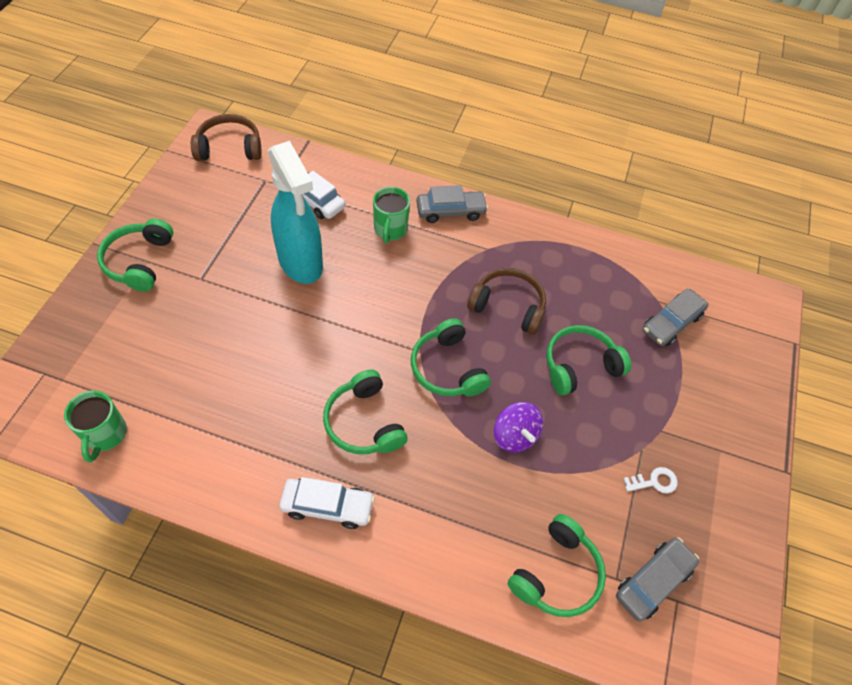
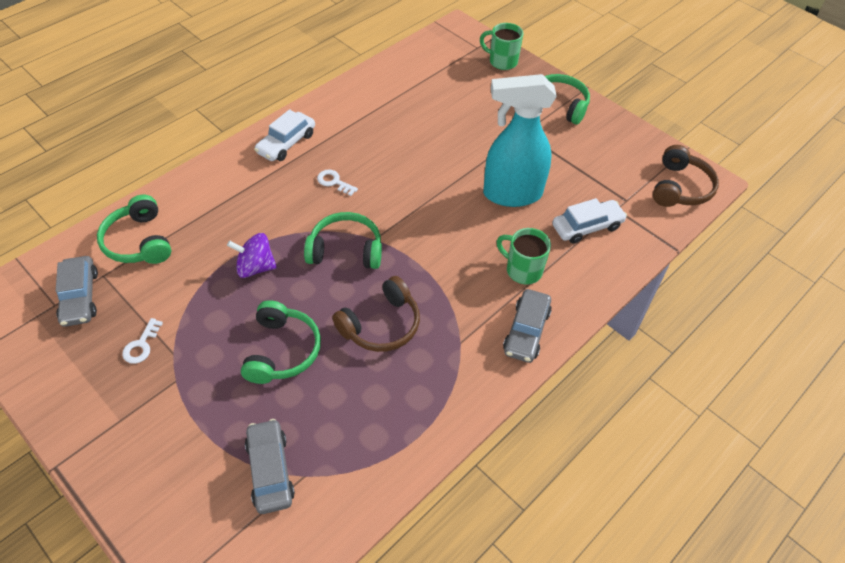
camera: 120 degrees right, 5 degrees down
green mug [64,390,127,462] -> green mug moved to [480,23,523,70]
green headphones [323,369,408,454] -> white key [317,170,358,196]

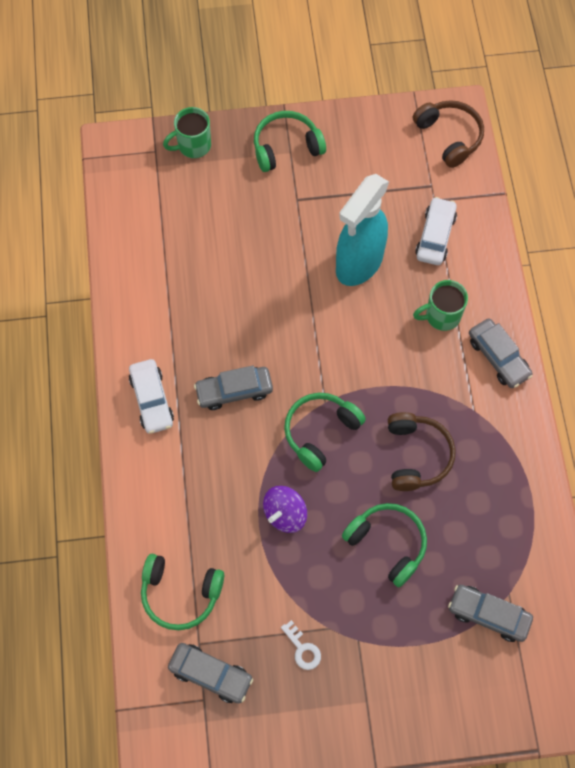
camera: 50 degrees left, 15 degrees up
white key [317,170,358,196] -> grey car [194,365,273,410]

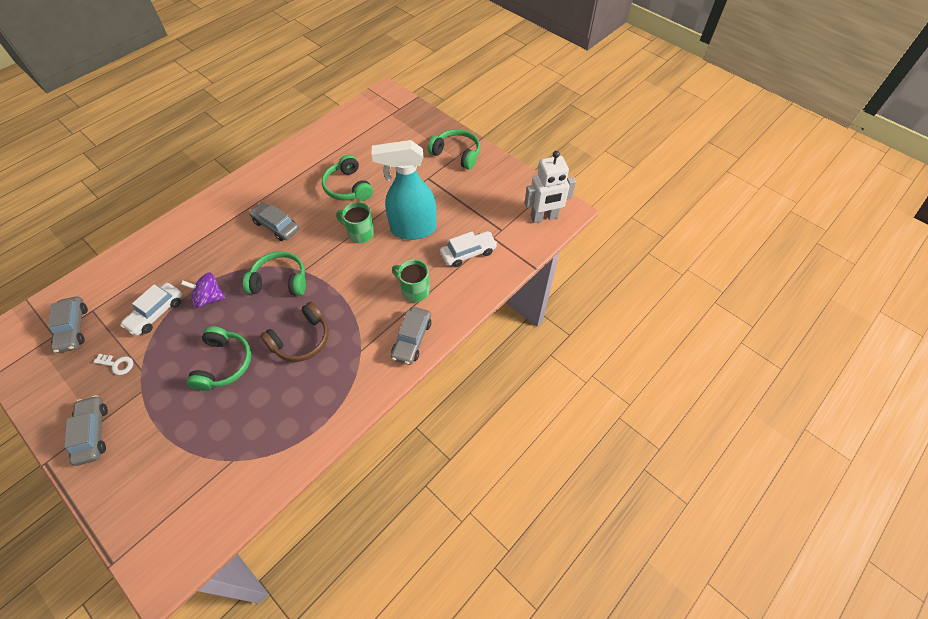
camera: 50 degrees right, 10 degrees down
white car [129,359,174,434] -> white car moved to [120,283,182,336]
green headphones [141,554,224,630] -> green headphones moved to [322,155,373,201]
green mug [163,107,211,158] -> green mug moved to [336,202,374,243]
white key [281,620,321,670] -> white key turned 90 degrees counterclockwise [93,354,133,375]
brown headphones [413,100,484,168] -> white robot [525,151,576,223]
grey car [448,585,533,642] -> grey car moved to [64,395,108,466]

